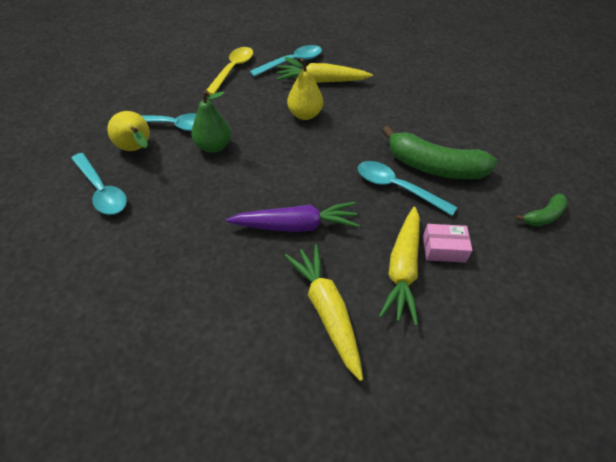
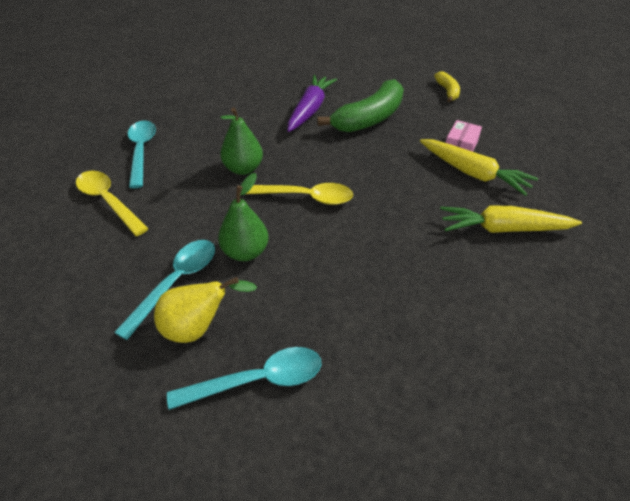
camera: 65 degrees left, 5 degrees down
purple carrot [226,202,360,232] -> purple carrot moved to [288,75,337,132]
yellow carrot [276,63,373,83] -> none
yellow pear [285,57,323,120] -> green pear [220,108,263,175]
turquoise spoon [358,161,457,216] -> none
green banana [515,193,568,227] -> yellow banana [434,72,460,102]
none -> yellow spoon [246,183,353,205]

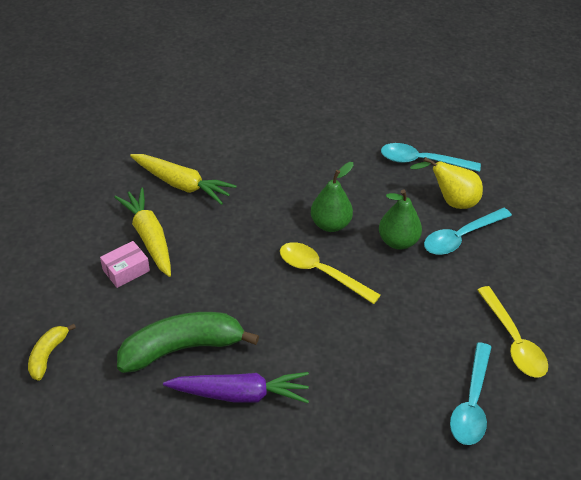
camera: 155 degrees left, 0 degrees up
green pear [220,108,263,175] -> green pear moved to [311,162,354,232]
purple carrot [288,75,337,132] -> purple carrot turned 135 degrees counterclockwise [163,372,309,403]

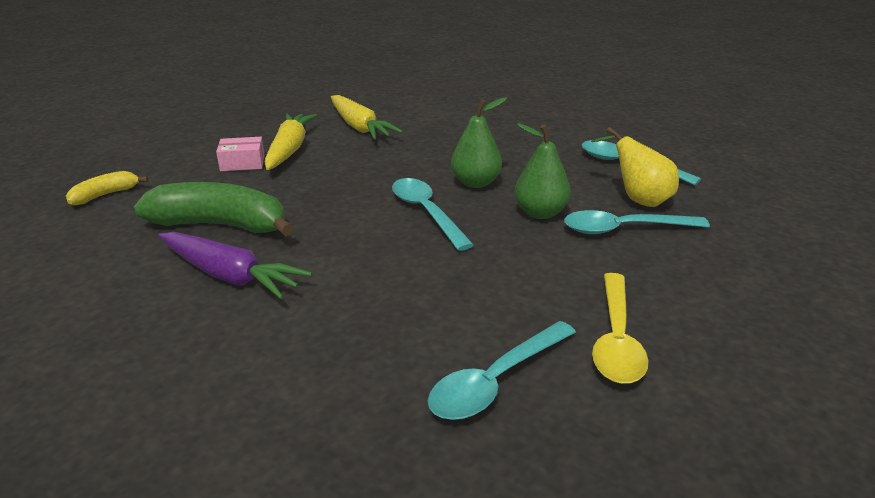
camera: 30 degrees right, 15 degrees down
yellow spoon [280,242,381,304] -> turquoise spoon [392,178,474,251]

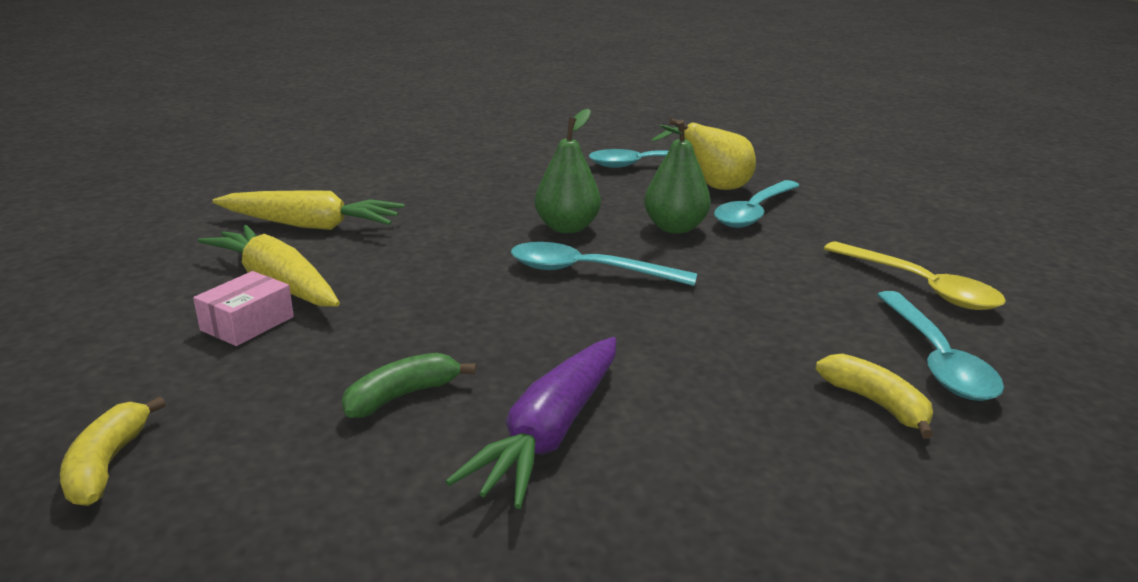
camera: 50 degrees left, 5 degrees down
green banana [134,182,294,237] -> green banana [342,353,476,418], size x0.51
purple carrot [158,232,312,299] -> purple carrot turned 135 degrees clockwise [446,337,616,509]
none -> yellow banana [816,354,934,439]

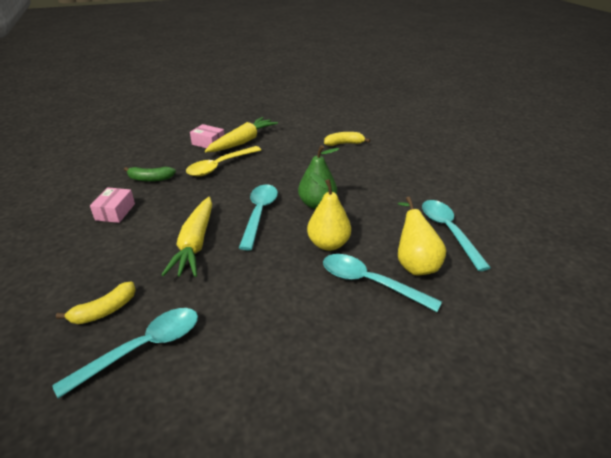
camera: 85 degrees right, 10 degrees up
yellow banana [60,396,166,506] -> yellow banana moved to [324,132,370,146]
yellow carrot [212,191,404,230] -> yellow carrot moved to [161,197,212,277]
green banana [342,353,476,418] -> green banana turned 135 degrees clockwise [124,167,176,182]
purple carrot [446,337,616,509] -> pink box [90,187,135,223]
green pear [644,119,711,234] -> yellow pear [307,172,351,251]
yellow spoon [824,242,1006,310] -> yellow spoon moved to [186,146,261,176]
turquoise spoon [877,291,1004,401] -> turquoise spoon turned 150 degrees clockwise [52,308,198,399]

